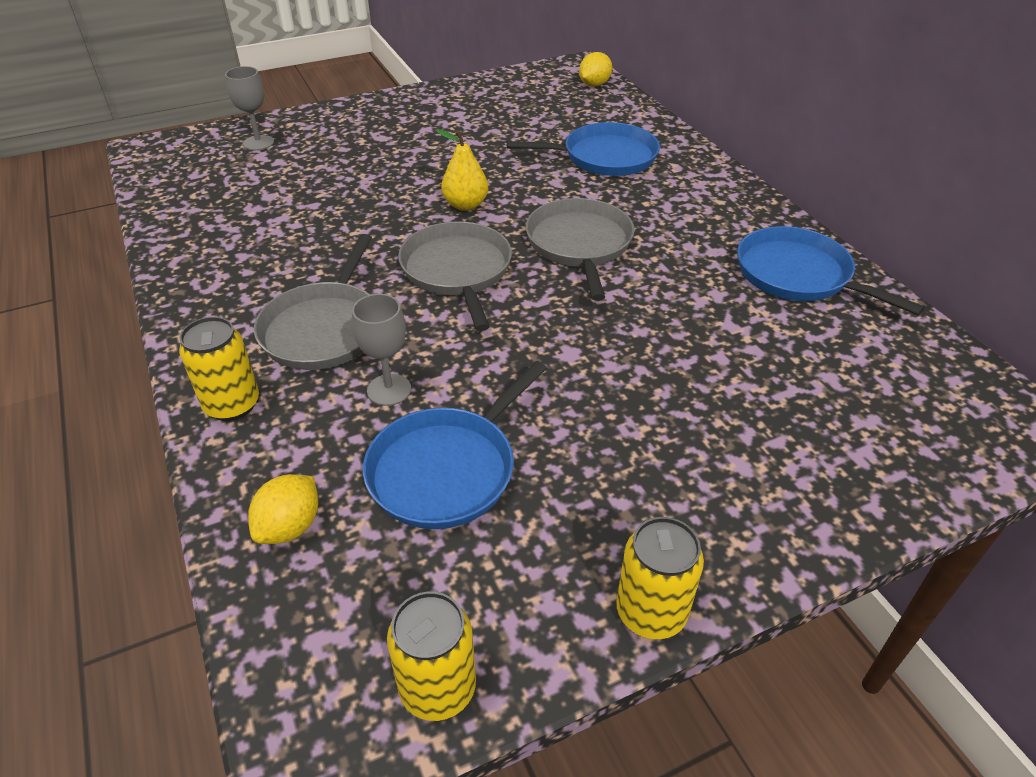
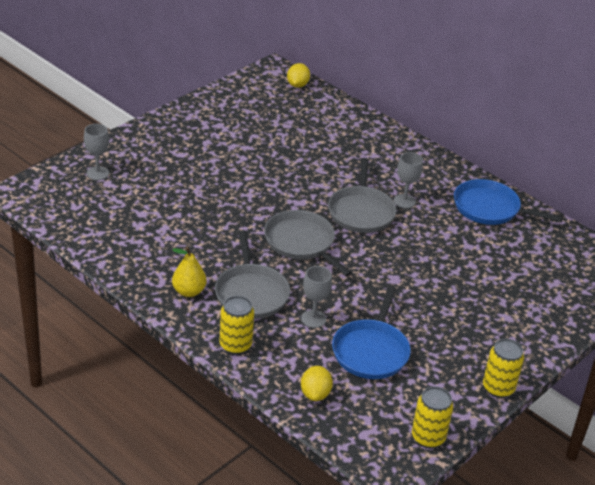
camera: 25 degrees left, 5 degrees down
yellow pear [436,129,488,211] -> yellow pear moved to [172,247,207,297]
blue pan [506,122,660,176] -> none
grey pan [526,198,635,301] -> grey pan turned 150 degrees counterclockwise [328,158,397,233]
none -> grey goblet [394,152,423,208]

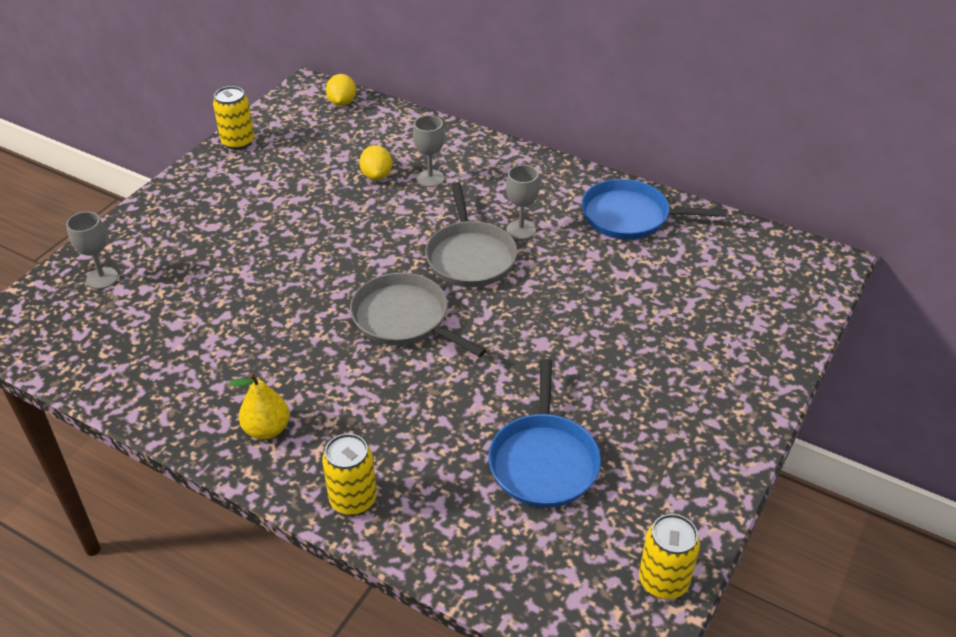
camera: 10 degrees left, 5 degrees up
grey pan [215,230,290,319] -> none
grey goblet [301,266,332,328] -> grey goblet moved to [413,115,445,187]
yellow lemon [301,366,333,401] -> yellow lemon moved to [359,145,392,180]
yellow can [483,339,524,398] -> yellow can moved to [213,86,254,150]

